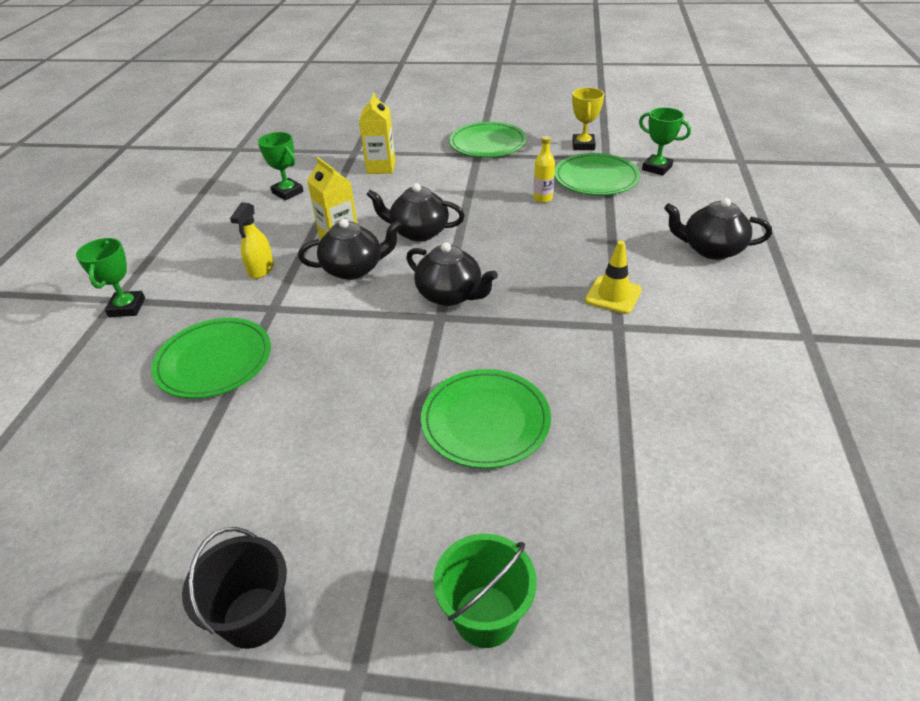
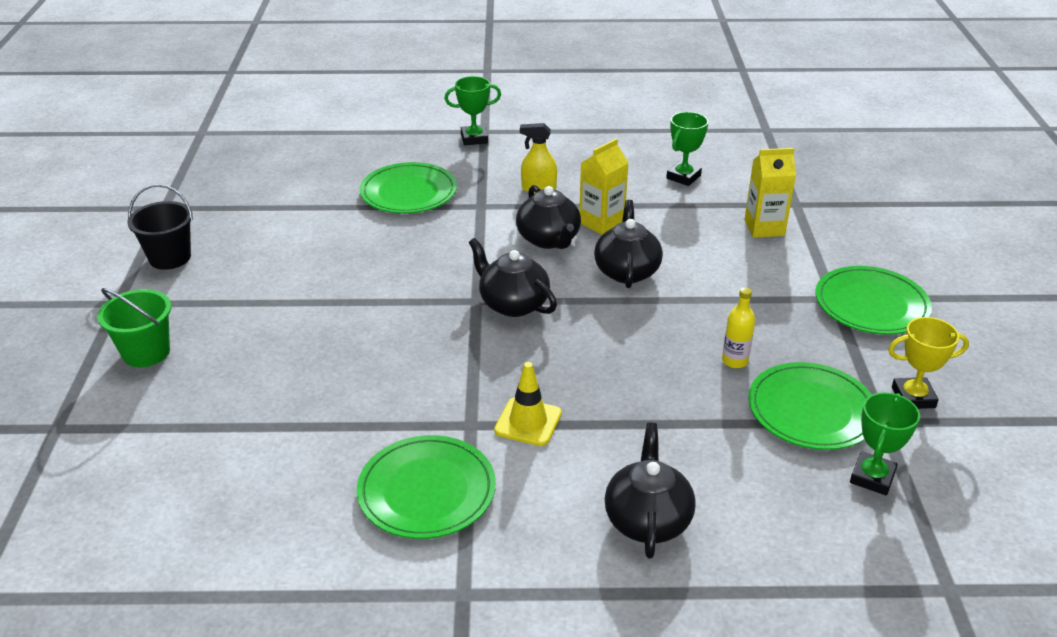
camera: 80 degrees right, 5 degrees down
black teapot [406,242,498,306] -> black teapot turned 105 degrees clockwise [469,238,557,317]
green plate [421,369,551,469] -> green plate moved to [357,435,496,539]

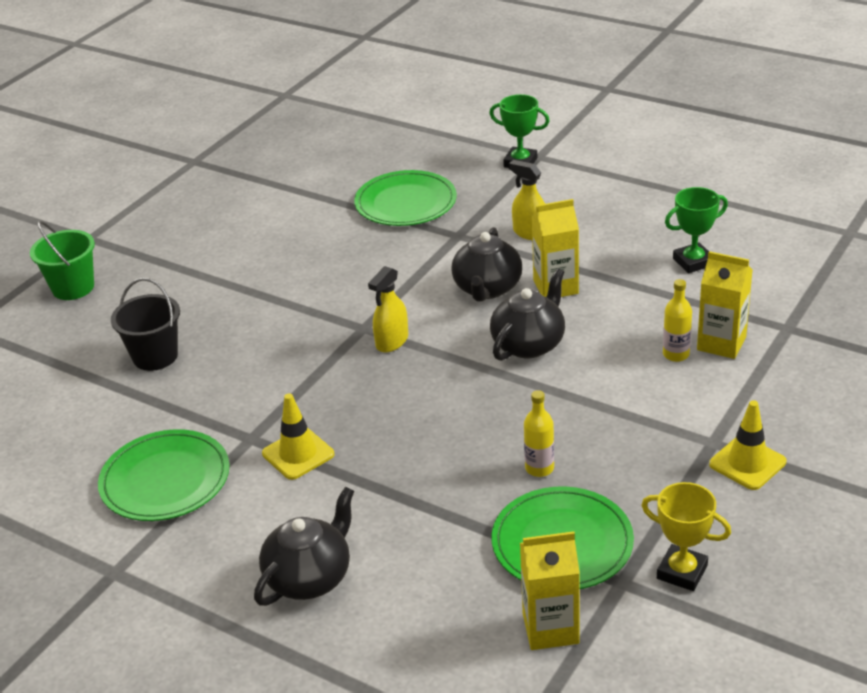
camera: 35 degrees right, 0 degrees up
black bucket [127,184,193,270] -> black bucket moved to [111,278,180,371]
black teapot [469,238,557,317] -> yellow spray bottle [368,266,408,352]
green plate [816,266,932,335] -> yellow traffic cone [709,400,786,490]
green trophy [850,392,920,495] -> yellow carton [520,531,580,650]
none -> yellow bottle [663,279,692,362]

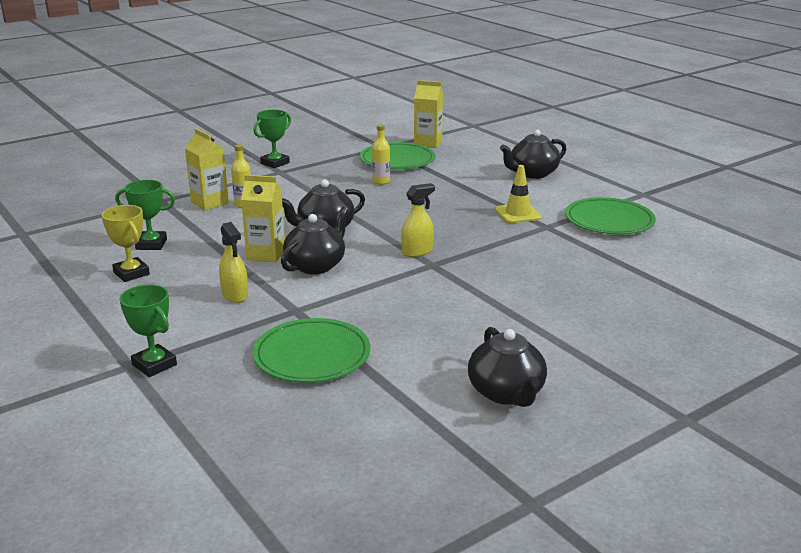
camera: 160 degrees left, 10 degrees down
green bucket [30,221,95,300] -> none
black bucket [111,278,180,371] -> none
yellow trophy [641,482,731,591] -> yellow trophy moved to [102,205,150,282]
yellow traffic cone [709,400,786,490] -> green trophy [253,110,291,168]
none -> black teapot [468,327,547,407]

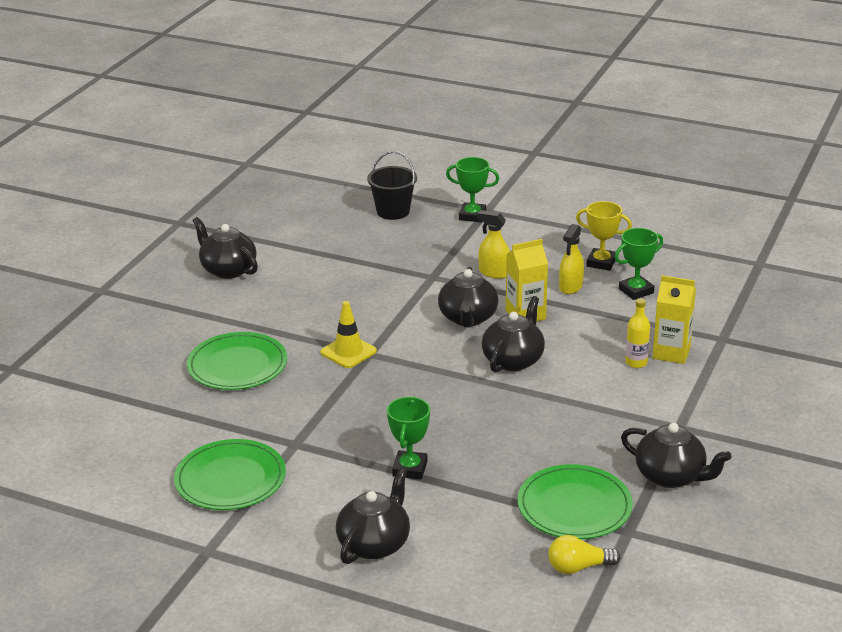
camera: 150 degrees right, 5 degrees up
green trophy [253,110,291,168] -> green trophy moved to [387,397,430,479]
green plate [253,318,370,383] -> green plate moved to [187,332,287,390]
yellow bottle [372,124,390,185] -> none
yellow spray bottle [401,183,435,257] -> yellow spray bottle moved to [559,224,584,294]
yellow carton [414,80,443,148] -> yellow light bulb [548,535,620,574]
yellow traffic cone [495,165,542,223] -> yellow traffic cone moved to [320,301,377,368]
none -> black bucket [367,151,417,220]
none -> black teapot [621,423,731,488]

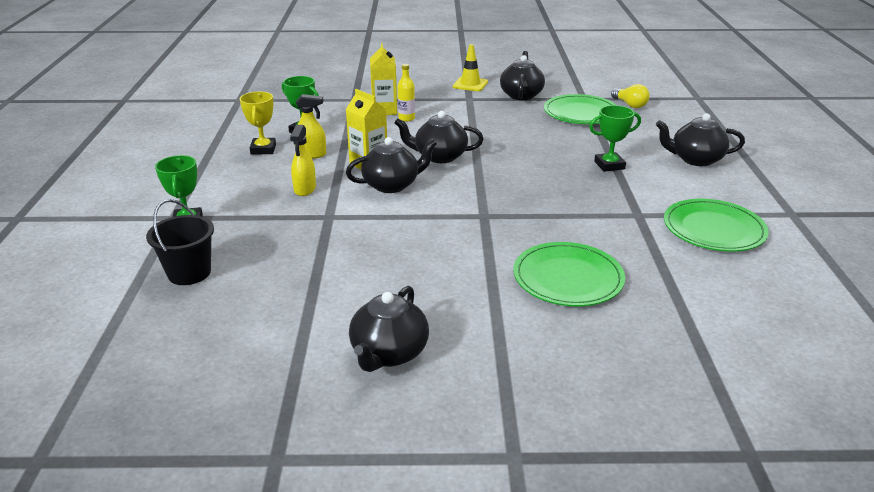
camera: 115 degrees left, 0 degrees up
yellow traffic cone [320,301,377,368] -> yellow traffic cone moved to [453,44,488,91]

